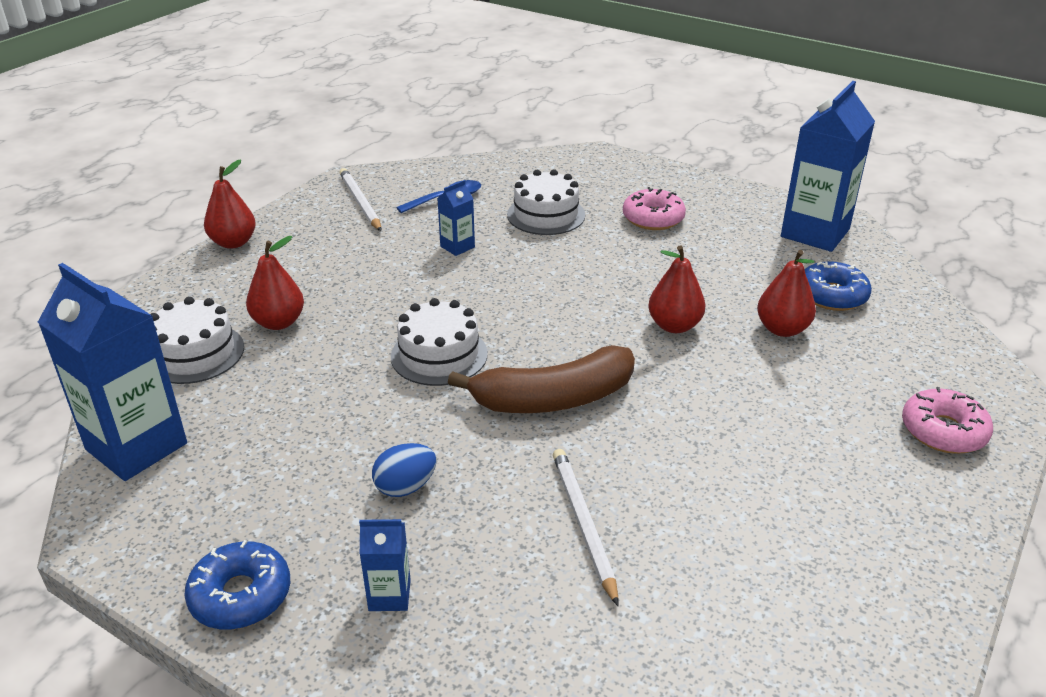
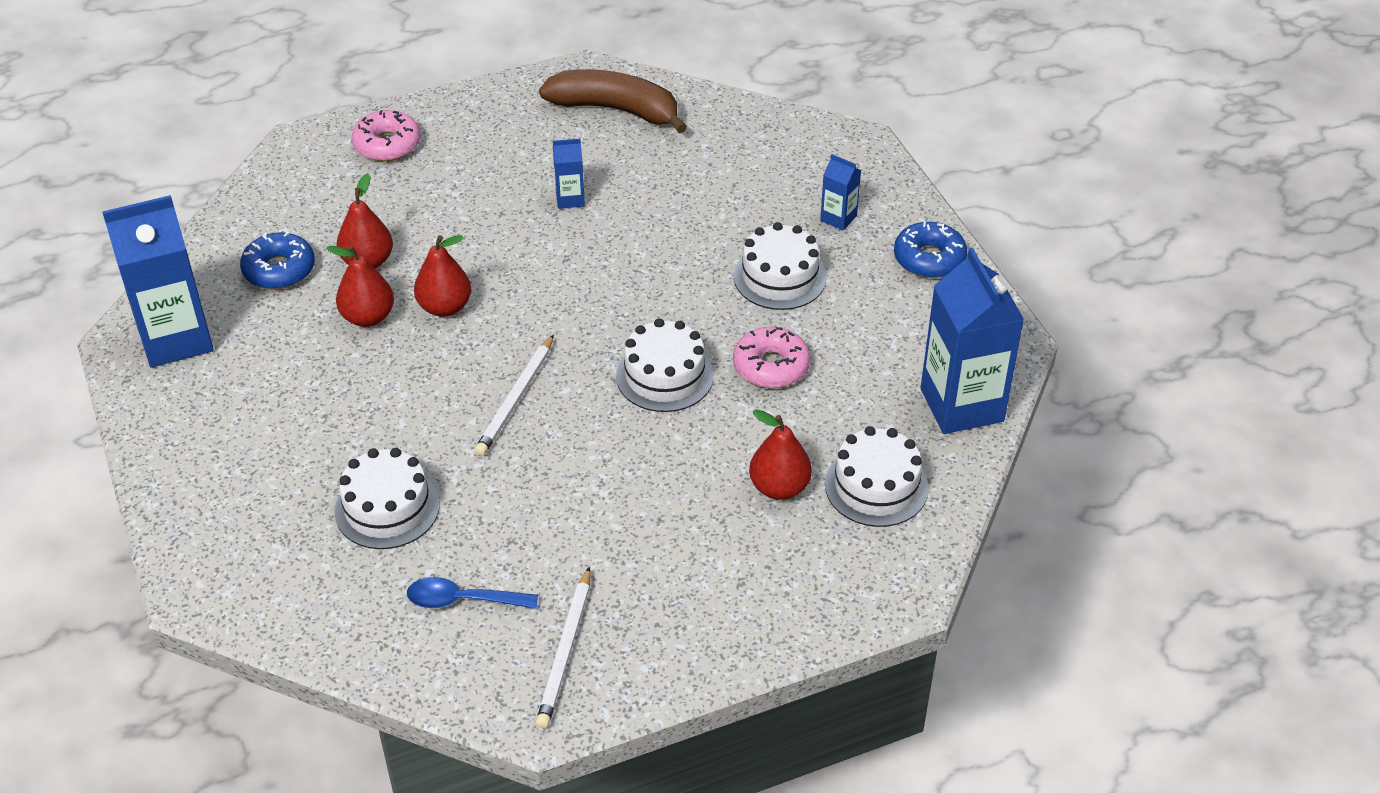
camera: 145 degrees left, 10 degrees up
red pear [204,160,256,249] -> red pear moved to [326,245,394,327]
blue egg [372,443,436,497] -> white cake [734,222,826,310]
blue carton [438,180,475,256] -> blue carton moved to [553,139,585,209]
brown banana [448,345,635,413] -> brown banana moved to [539,69,687,134]
white pencil [553,449,619,606] -> white pencil moved to [474,334,554,456]
pink donut [623,187,686,230] -> pink donut moved to [733,327,810,388]

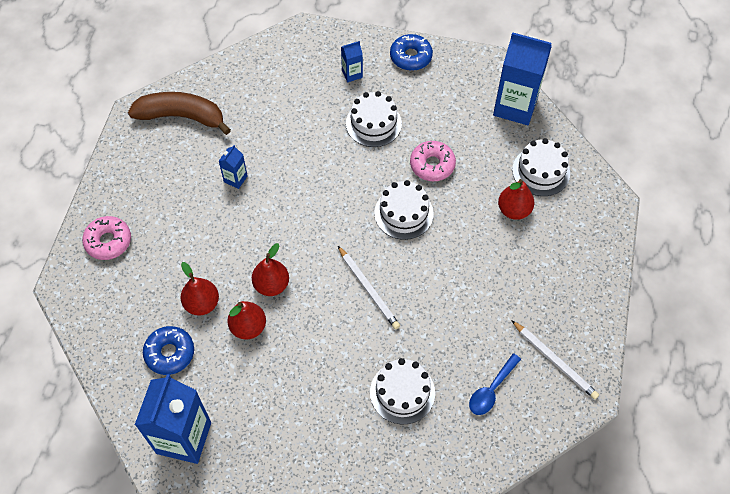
camera: 55 degrees left, 15 degrees up
brown banana [539,69,687,134] -> brown banana turned 45 degrees clockwise [128,92,231,135]

